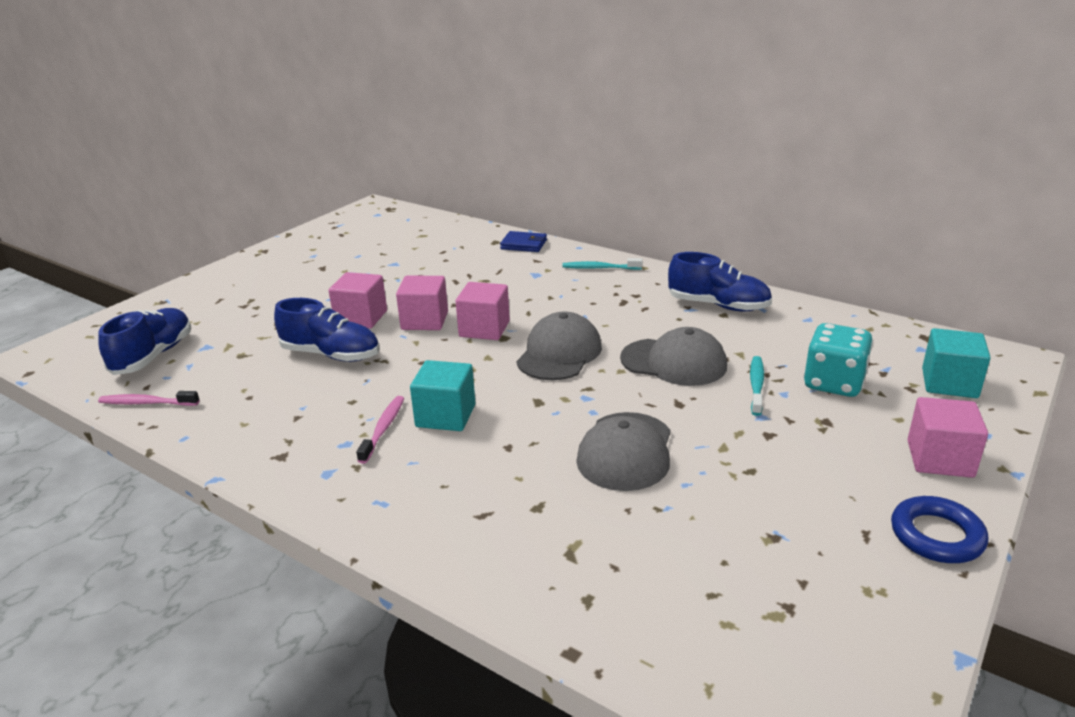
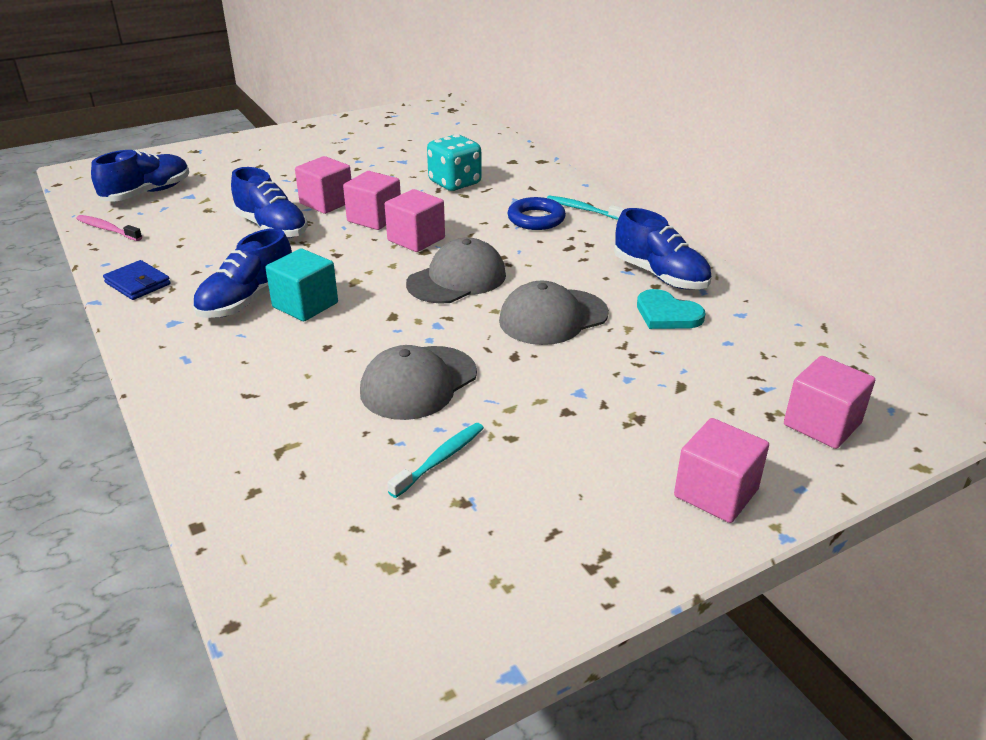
camera: 25 degrees right, 5 degrees up
pink toothbrush [356,396,404,464] -> blue shoe [193,228,292,318]
blue wallet [500,231,547,252] -> blue wallet moved to [103,260,171,300]
grey cap [620,327,727,386] -> grey cap turned 105 degrees clockwise [499,280,609,345]
turquoise toothbrush [750,356,764,416] -> turquoise toothbrush moved to [387,423,484,498]
turquoise dice [804,323,873,397] -> turquoise dice moved to [427,134,482,191]
blue ring [891,496,988,563] -> blue ring moved to [507,197,566,230]
turquoise cube [922,328,991,398] -> pink cube [784,356,875,449]
none -> turquoise heart [637,289,705,329]

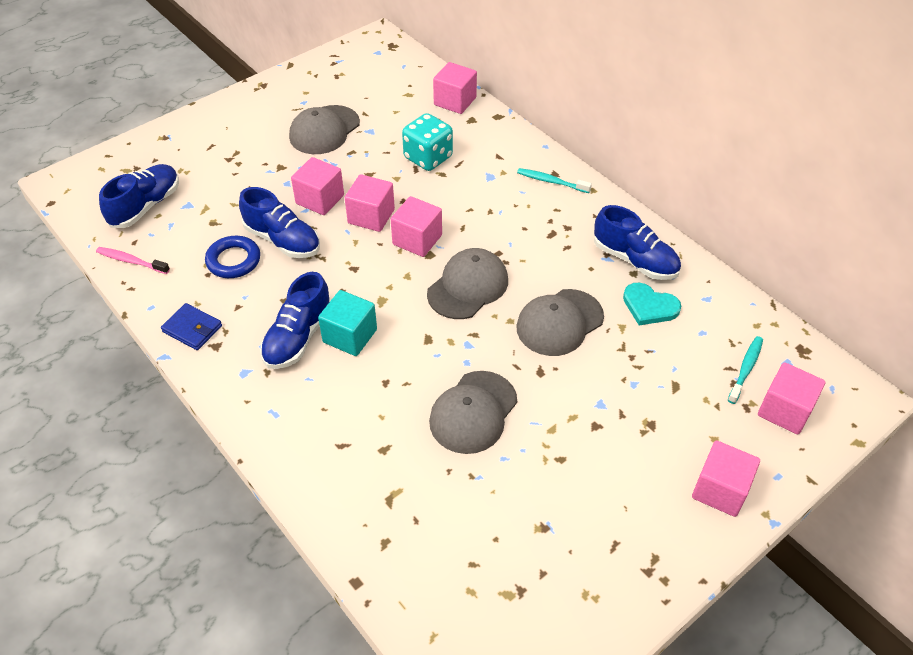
camera: 10 degrees left, 15 degrees up
turquoise toothbrush [387,423,484,498] -> turquoise toothbrush moved to [728,336,763,404]
blue ring [507,197,566,230] -> blue ring moved to [205,236,260,278]
none -> grey cap [289,105,360,154]
none -> pink cube [433,62,477,114]

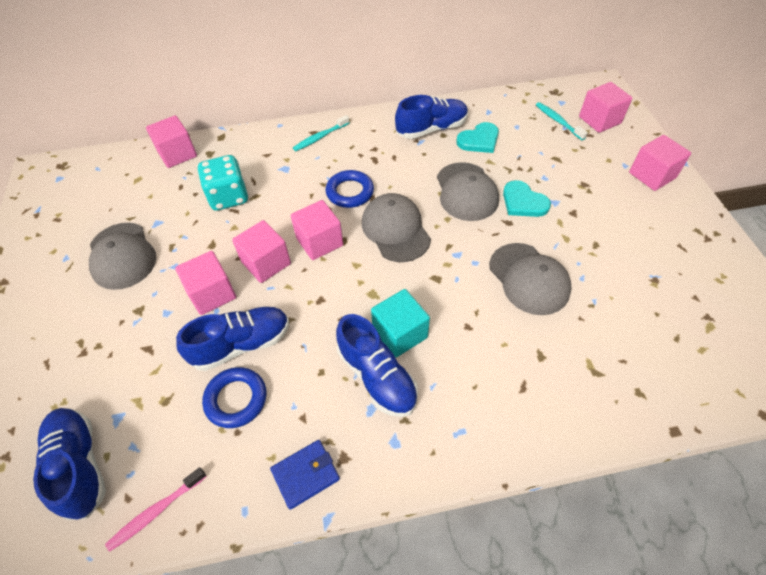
camera: 60 degrees left, 5 degrees up
none -> blue ring [326,170,374,208]
none -> turquoise heart [503,180,551,217]

